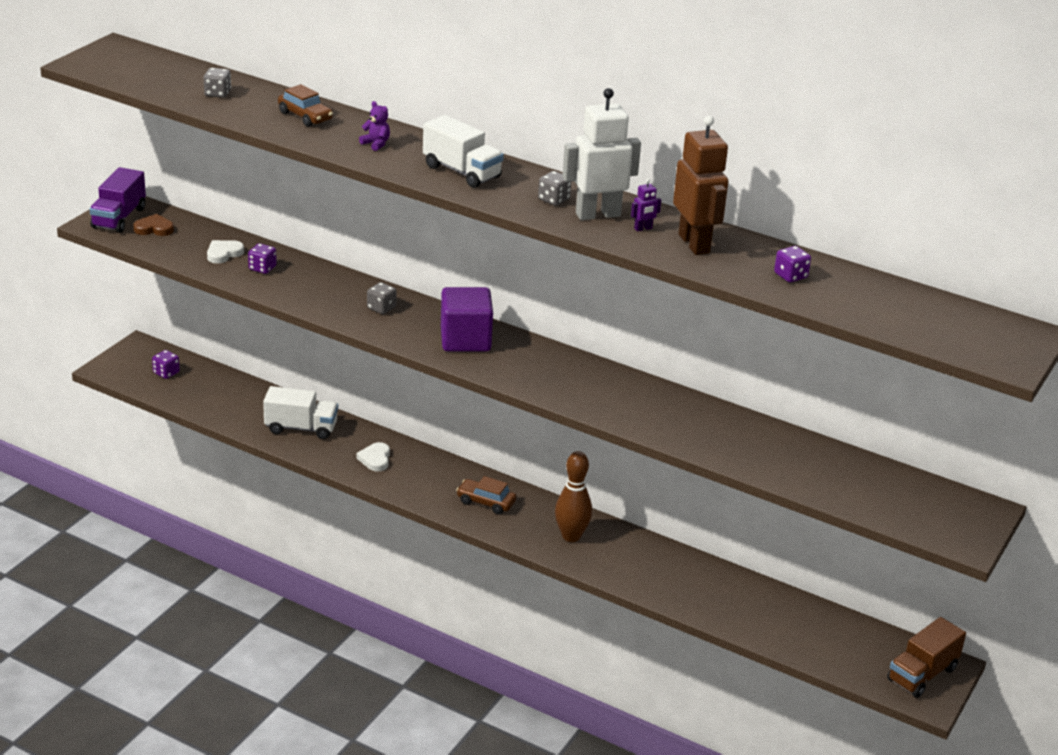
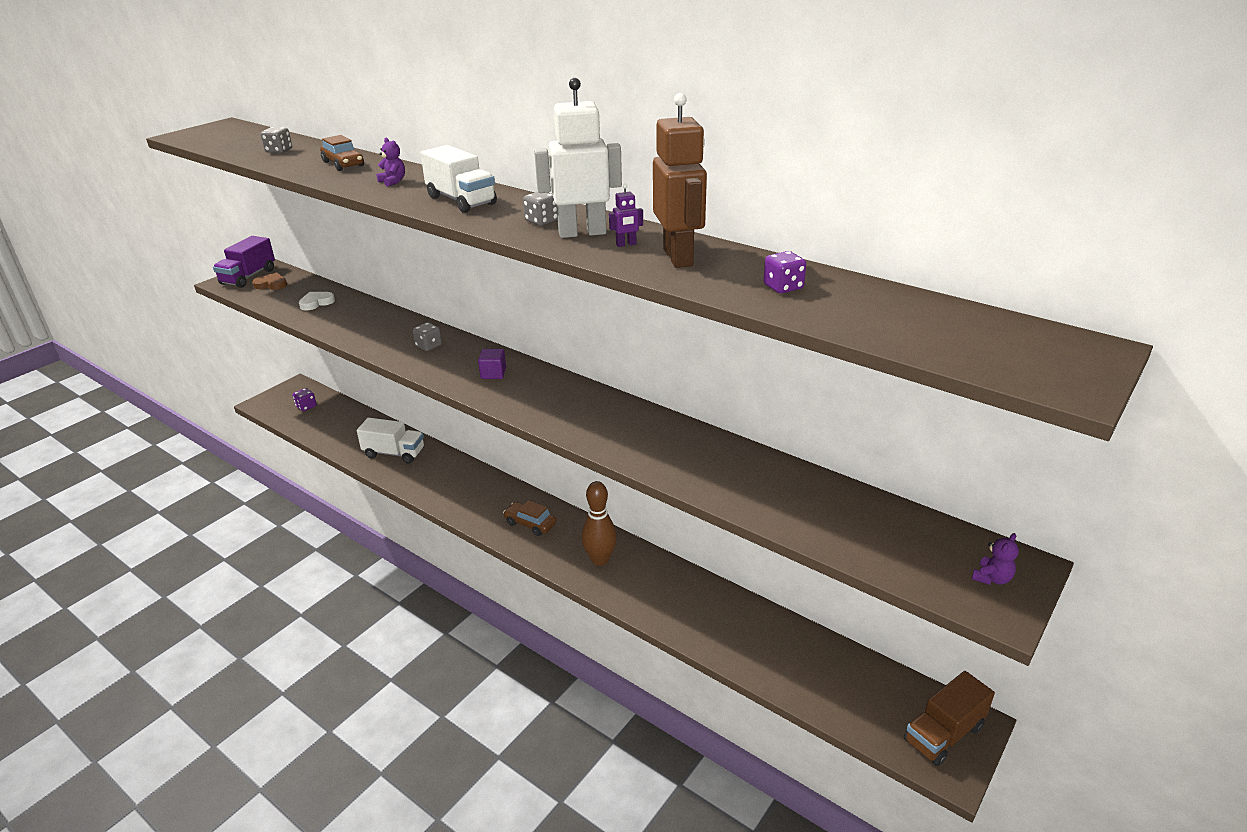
camera: 10 degrees right, 0 degrees up
purple dice [248,243,277,274] -> none
white heart [356,442,390,472] -> none
purple cube [441,287,493,351] -> purple cube [478,349,506,379], size x0.50
none -> purple teddy bear [972,533,1019,585]

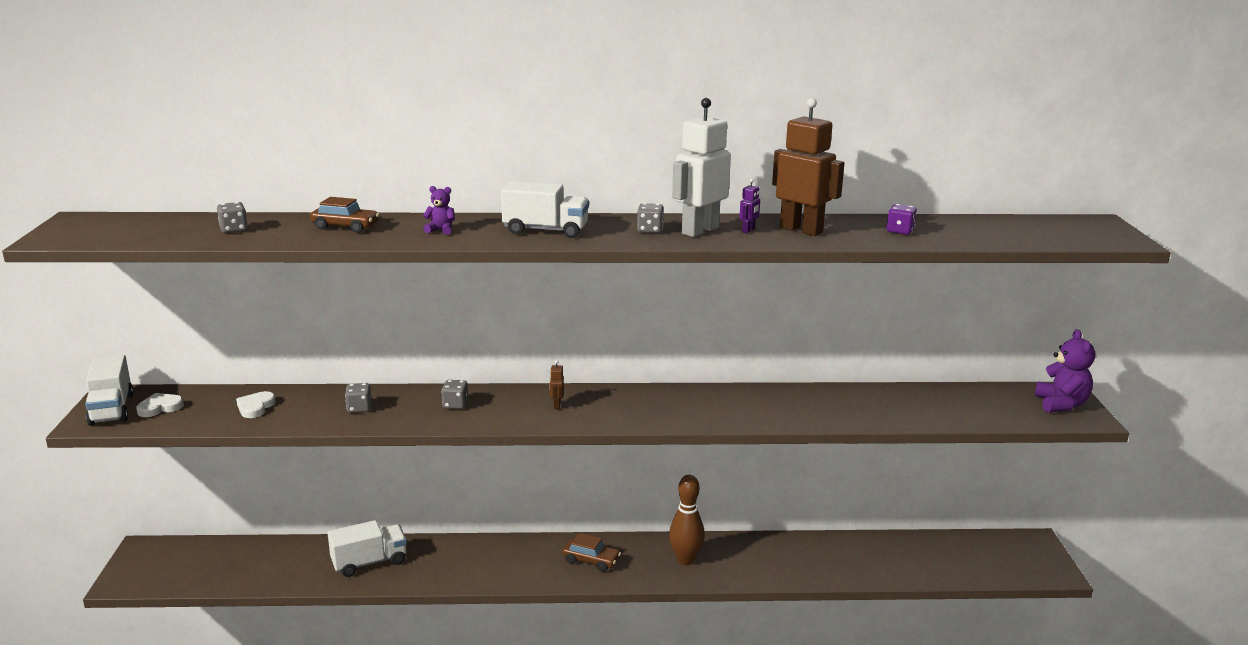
camera: 40 degrees left, 10 degrees down
purple truck [213,236,275,288] -> white truck [85,355,134,426]
brown heart [252,273,287,290] -> white heart [136,393,184,417]
purple dice [292,388,317,411] -> none
purple cube [478,349,506,379] -> brown robot [550,360,564,409]
brown car [503,500,556,536] -> brown car turned 150 degrees counterclockwise [562,533,621,572]
brown truck [904,671,995,766] -> none
purple teddy bear [972,533,1019,585] -> purple teddy bear [1035,329,1095,413], size x1.89
none -> grey dice [345,383,372,413]

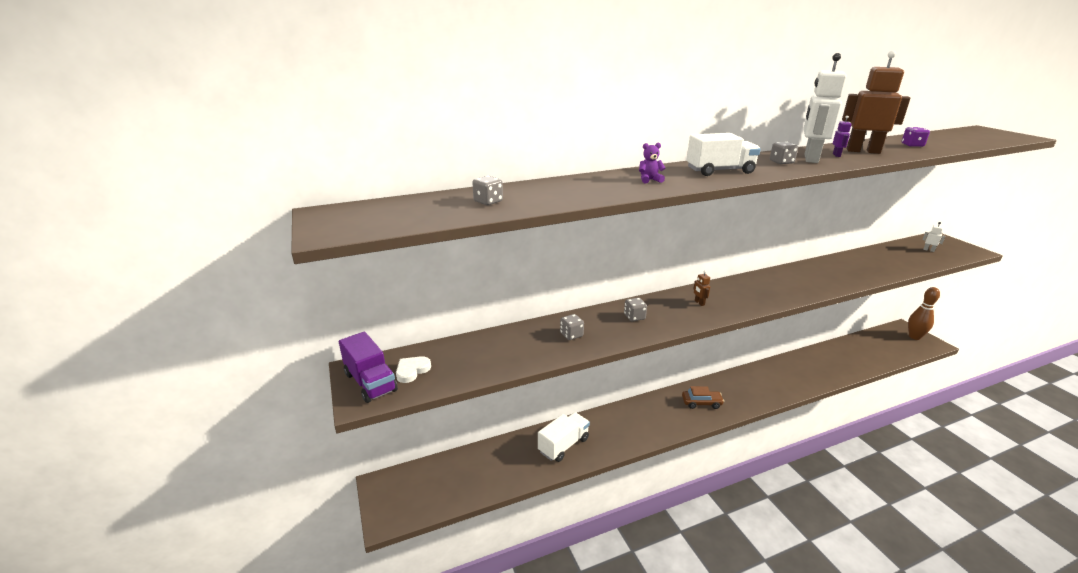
camera: 20 degrees left, 5 degrees up
white truck [85,355,134,426] -> purple truck [339,331,398,403]
white heart [236,391,276,418] -> none
brown car [310,197,380,233] -> none
brown bowling pin [669,475,705,565] -> brown bowling pin moved to [908,287,940,340]
purple teddy bear [1035,329,1095,413] -> none
none -> white robot [922,222,946,252]

